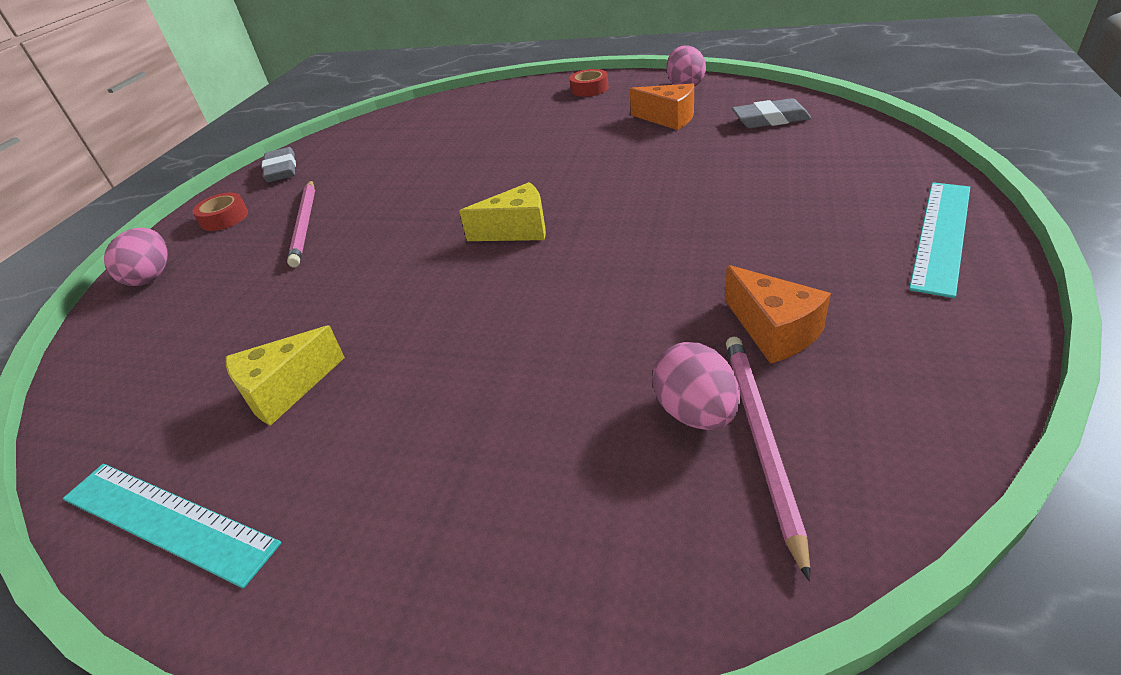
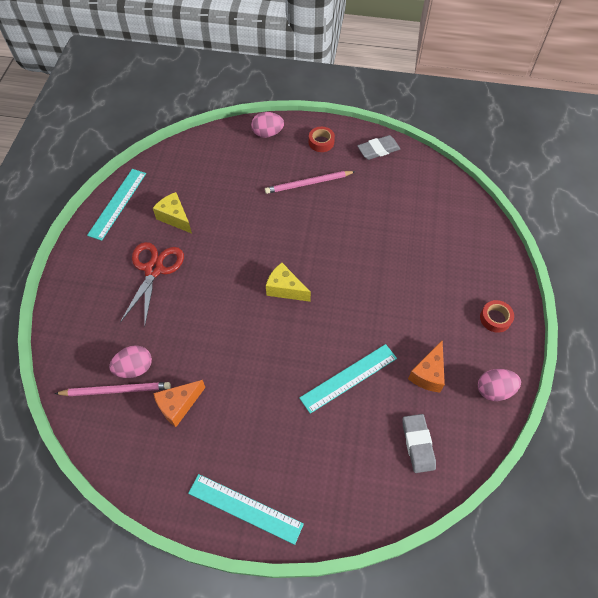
camera: 80 degrees right, 20 degrees up
yellow cheese [459,182,546,241] -> yellow cheese turned 135 degrees clockwise [266,263,311,302]
none -> red scissors [120,242,184,327]
none -> turquoise ruler [300,344,397,414]

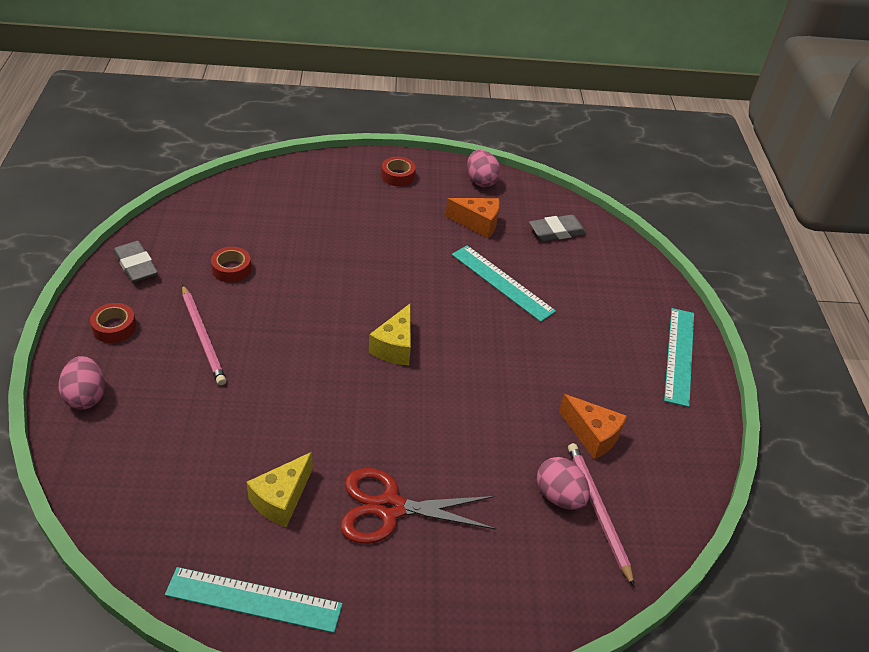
camera: 105 degrees left, 15 degrees down
none -> red tape [211,247,251,283]

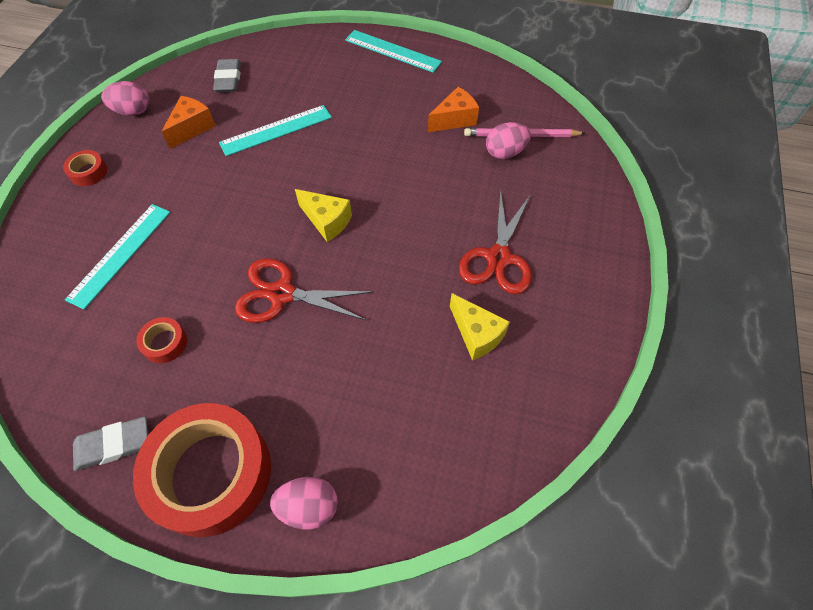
camera: 70 degrees left, 15 degrees up
red tape [90,303,136,343] -> red tape [133,403,271,537], size x2.42
turquoise ruler [165,567,343,633] -> turquoise ruler moved to [65,204,170,310]
pink pencil [182,284,226,385] -> none
none -> red scissors [235,258,374,323]

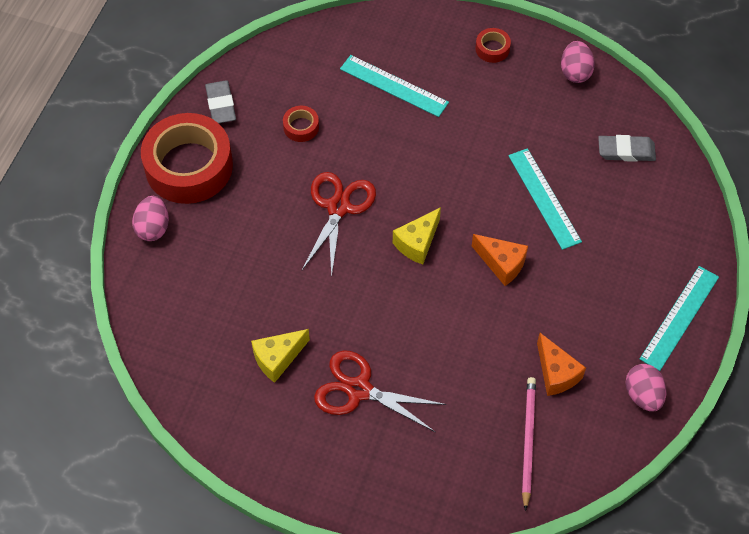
camera: 95 degrees right, 0 degrees up
orange cheese [161,96,216,149] -> orange cheese moved to [472,234,528,286]
pink egg [486,122,531,159] -> pink egg moved to [625,364,666,411]

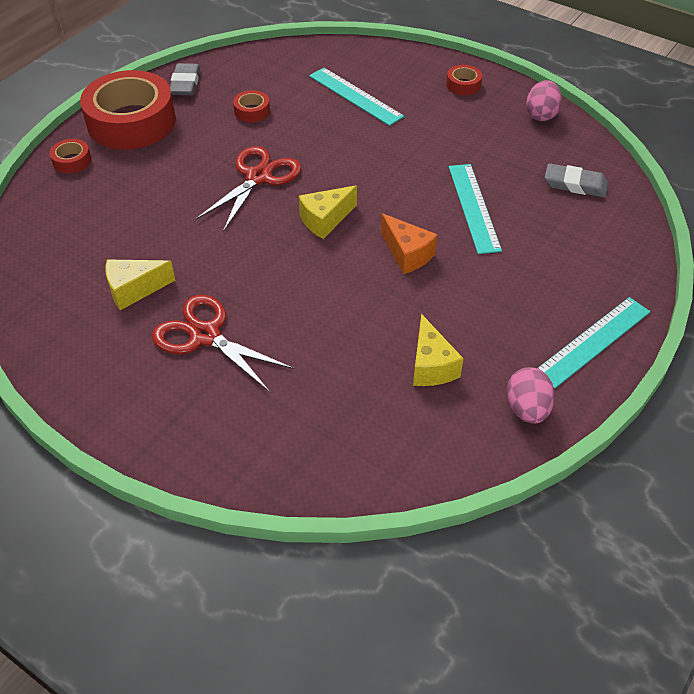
camera: 15 degrees right, 10 degrees down
pink egg [132,196,169,241] -> red tape [50,139,91,174]
pink pencil [522,377,536,511] -> none
orange cheese [537,333,586,396] -> yellow cheese [413,314,464,386]

